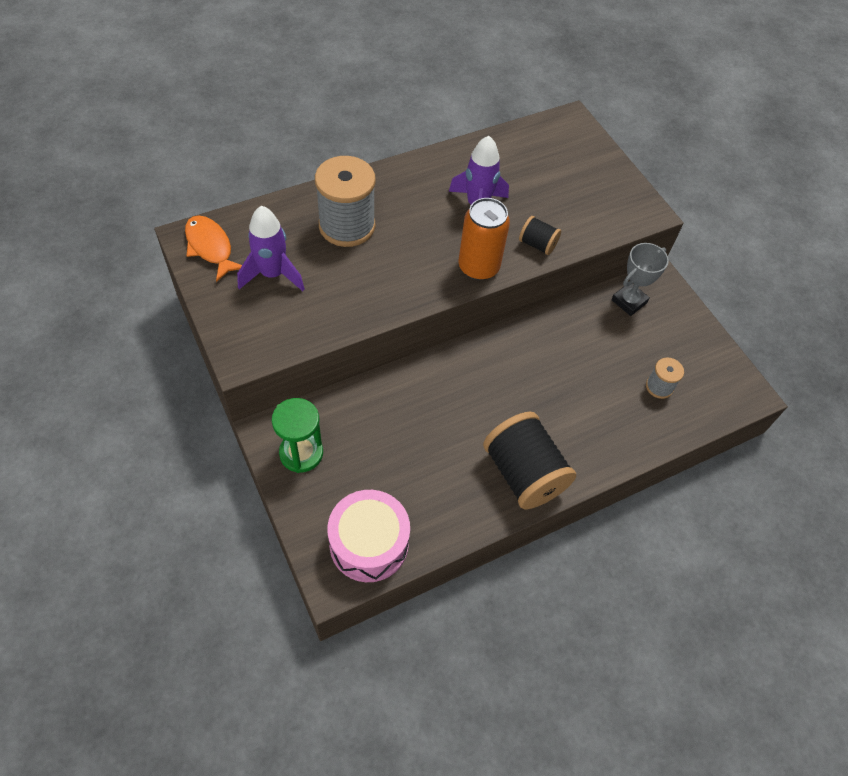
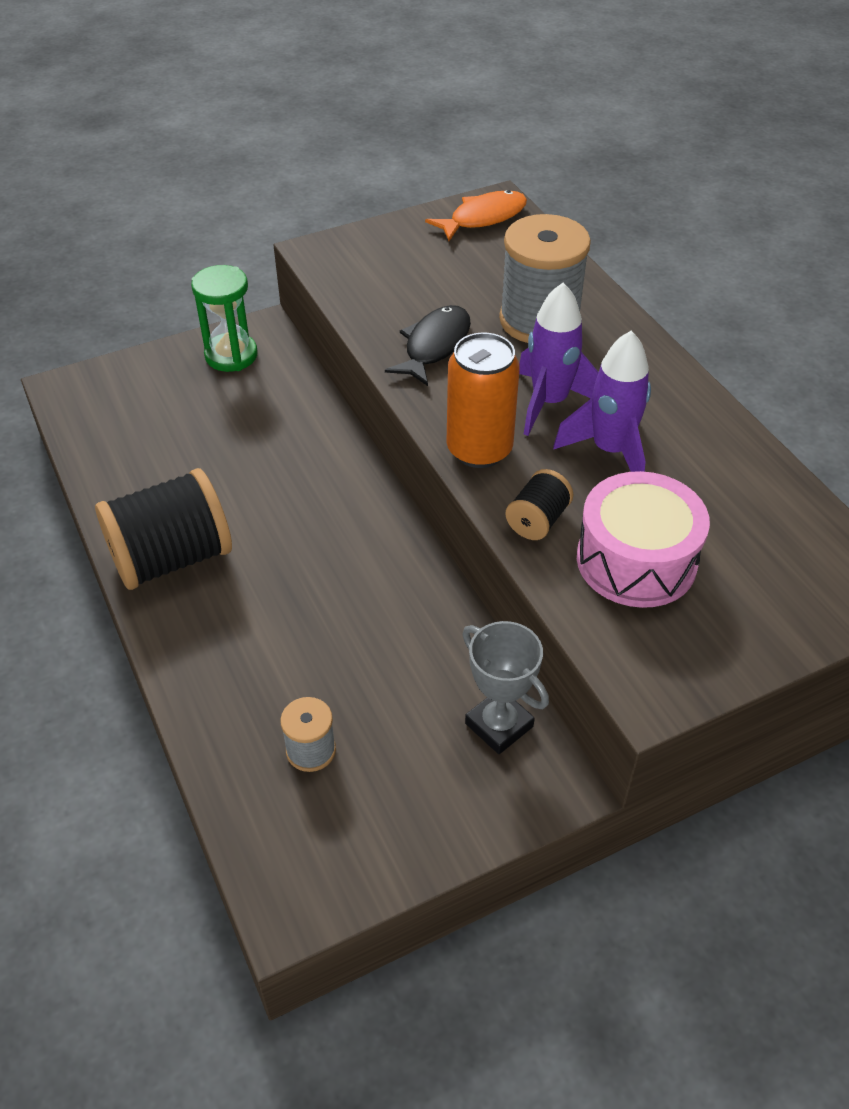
camera: 95 degrees right, 10 degrees down
purple rocket [237,206,305,291] -> purple rocket moved to [519,283,599,436]
pink drum [328,490,410,582] -> pink drum moved to [577,471,710,608]
none -> black fish [385,305,471,386]

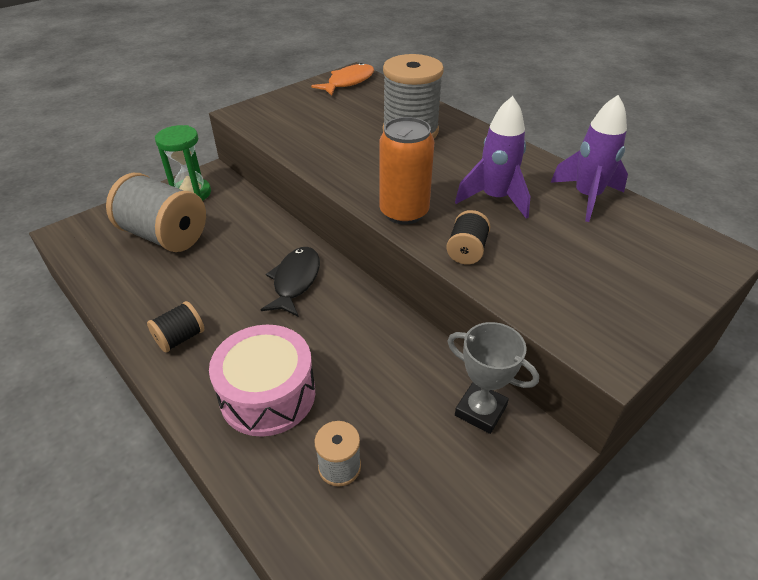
camera: 15 degrees left, 5 degrees down
black spool [95,468,232,590] -> black spool [147,301,204,353], size x0.49
black fish [385,305,471,386] -> black fish moved to [260,247,320,316]
purple rocket [519,283,599,436] -> purple rocket moved to [551,95,628,222]
pink drum [577,471,710,608] -> pink drum moved to [209,325,315,437]
none -> grey spool [106,173,206,252]

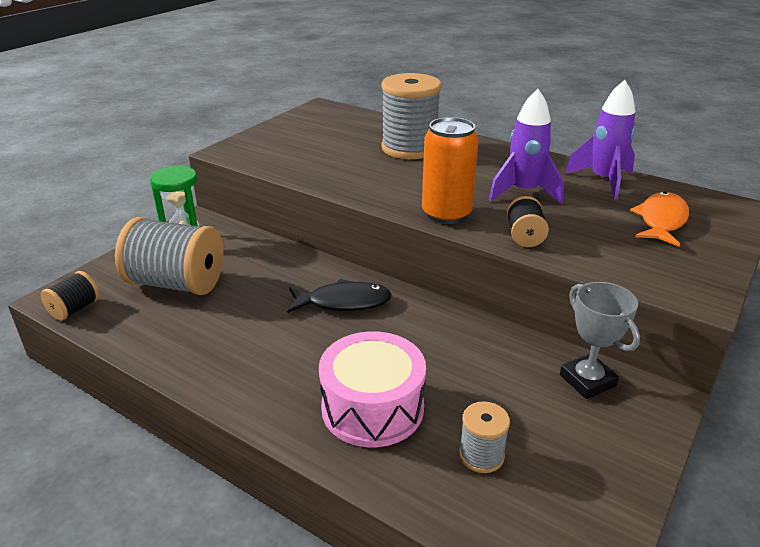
camera: 15 degrees left, 10 degrees down
black spool [147,301,204,353] -> black spool moved to [41,271,100,321]
black fish [260,247,320,316] -> black fish turned 90 degrees clockwise [287,279,392,313]
orange fish [311,63,374,96] -> orange fish moved to [630,192,689,246]
grey trophy [447,322,539,434] -> grey trophy turned 45 degrees clockwise [560,282,640,399]

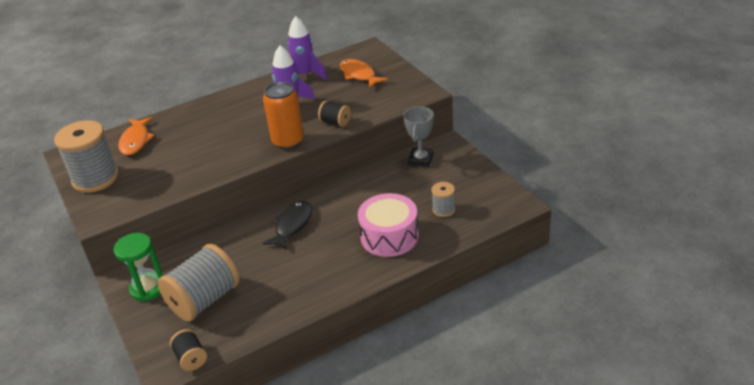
camera: 60 degrees left, 5 degrees up
grey spool [381,73,442,159] -> grey spool moved to [54,120,119,193]
grey trophy [560,282,640,399] -> grey trophy turned 75 degrees counterclockwise [403,106,434,167]
none -> orange fish [118,117,155,155]

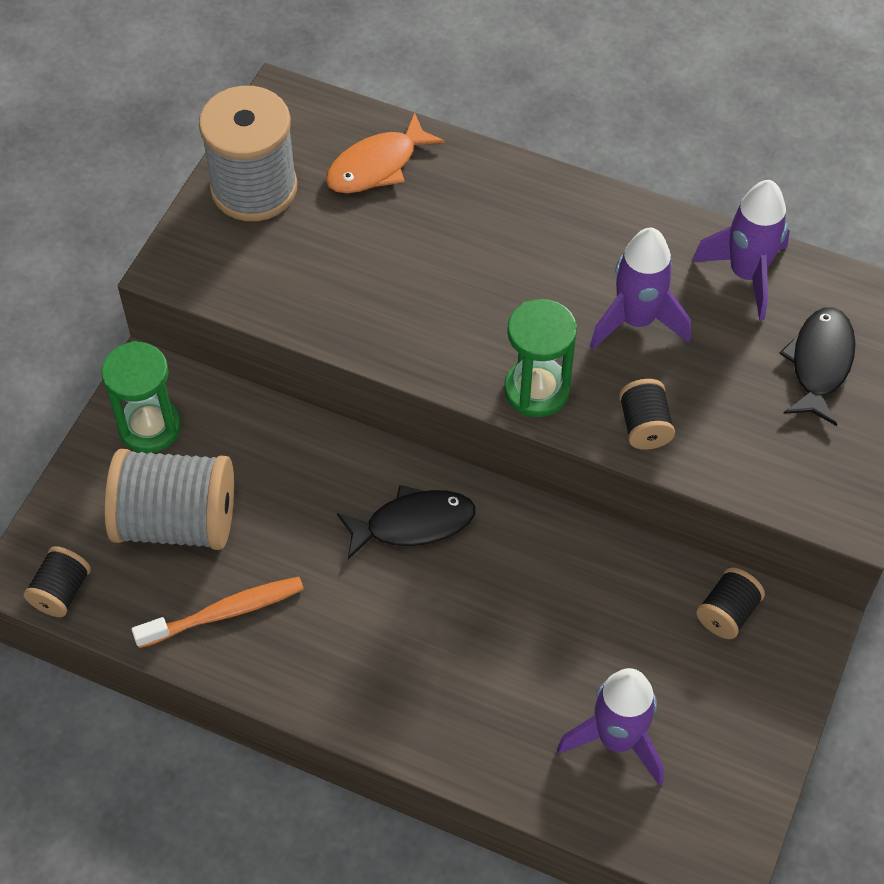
camera: 50 degrees right, 20 degrees up
orange can [263,82,304,149] -> green hourglass [504,299,577,417]
orange fish [340,59,388,88] -> black fish [779,307,856,426]
pink drum [358,193,419,257] -> none
grey trophy [403,106,434,167] -> black spool [696,568,765,639]
grey spool [432,182,455,217] -> purple rocket [557,668,664,786]
none -> orange toothbrush [131,577,304,648]

